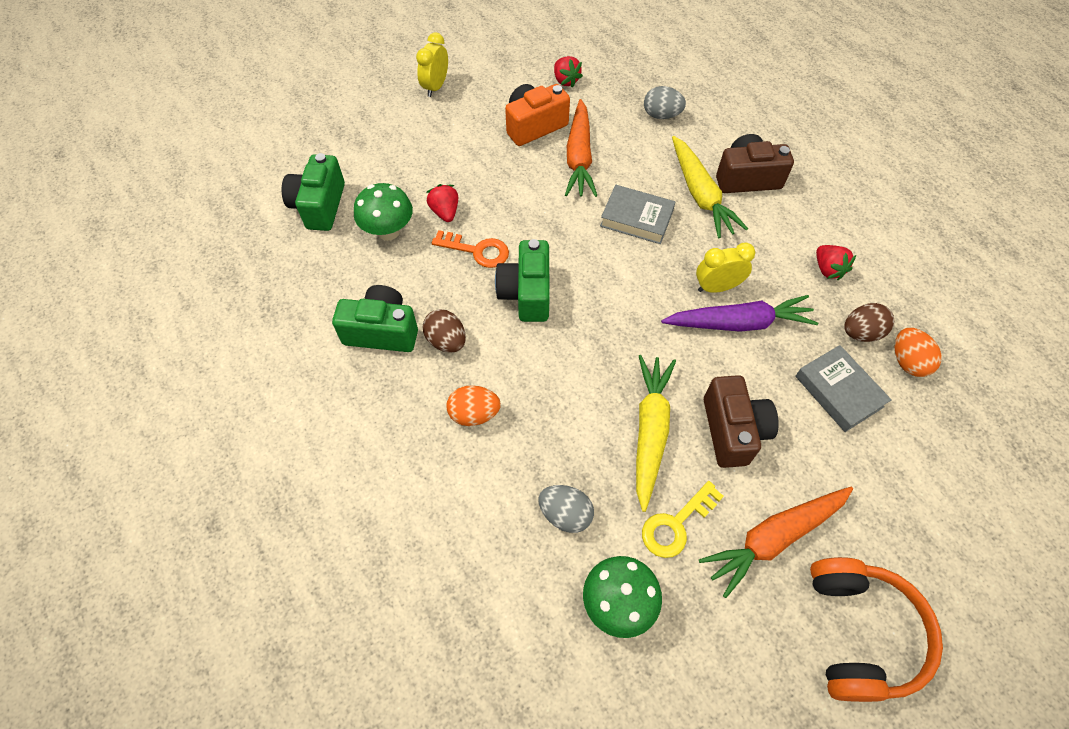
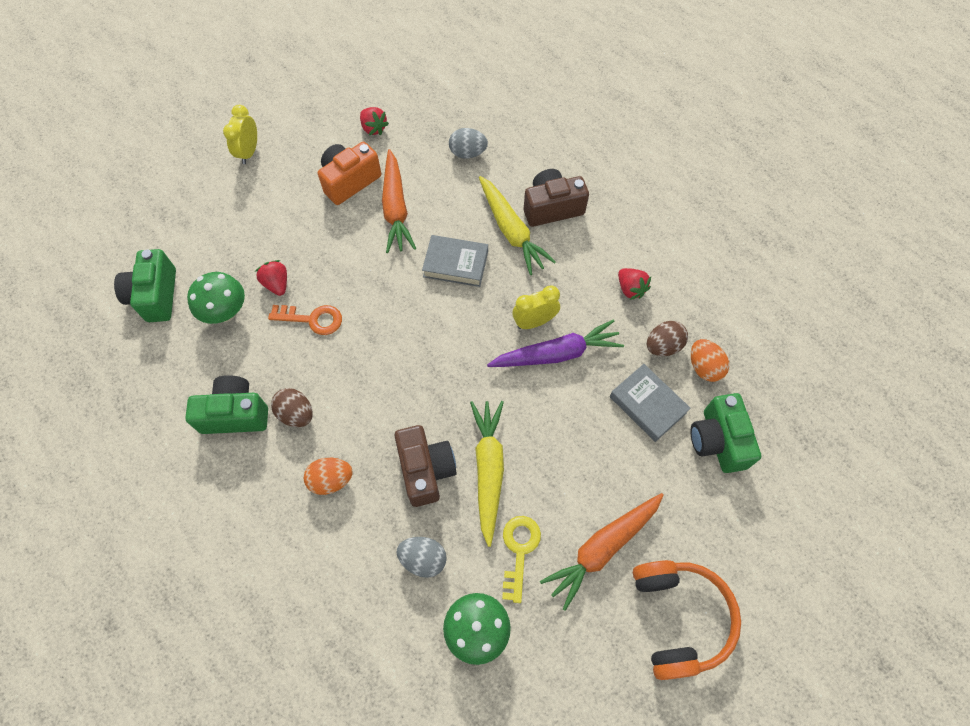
camera: 10 degrees left, 5 degrees up
green camera [495,239,550,322] -> green camera moved to [691,393,761,473]
yellow key [642,481,724,558] -> yellow key turned 150 degrees clockwise [502,516,541,603]
brown camera [704,375,779,468] -> brown camera moved to [395,425,457,507]

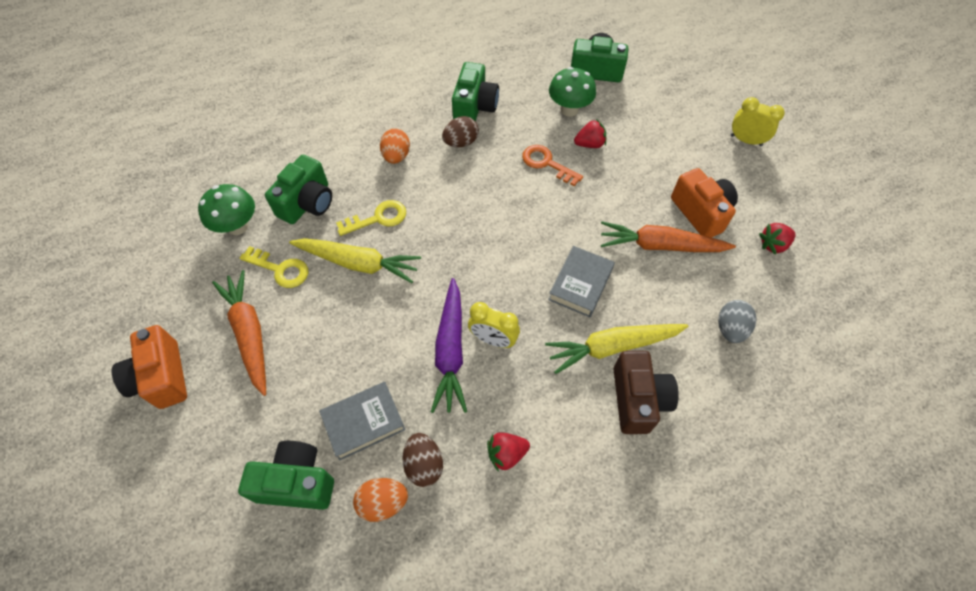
camera: 105 degrees right, 5 degrees down
orange key [268,305,342,335] -> orange key turned 105 degrees clockwise [522,145,583,186]
brown camera [395,425,457,507] -> yellow key [336,200,406,236]
grey egg [396,537,447,578] -> green camera [265,155,332,224]
yellow clock [512,285,560,329] -> yellow clock turned 120 degrees clockwise [468,302,520,348]
orange headphones [633,560,741,680] -> orange camera [112,325,187,409]

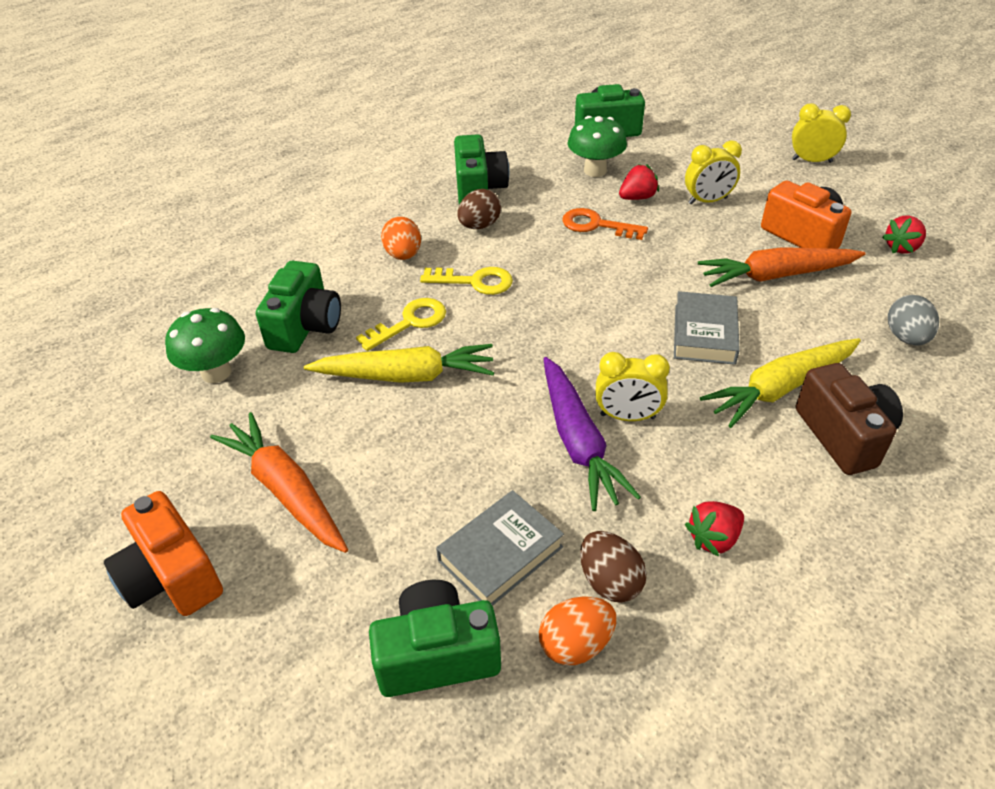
camera: 15 degrees left, 15 degrees down
yellow key [240,246,308,288] -> yellow key moved to [420,267,513,295]
none -> yellow clock [685,141,742,204]

